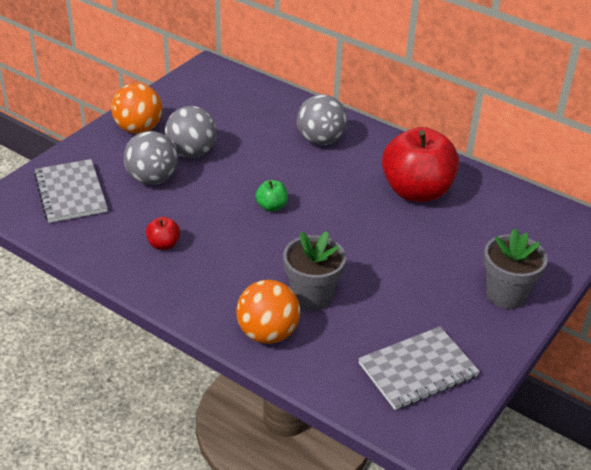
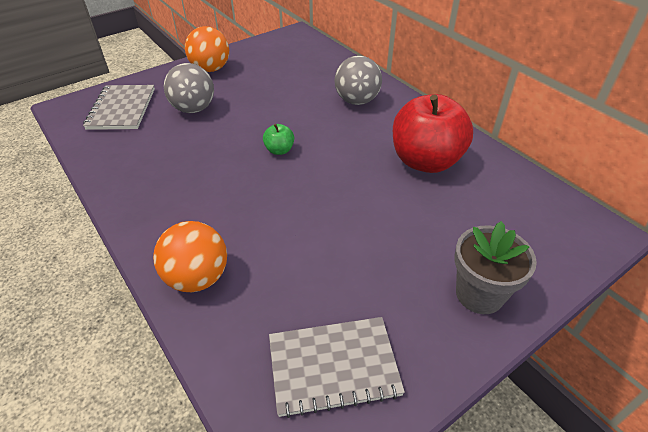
camera: 20 degrees right, 5 degrees up
red apple [146,217,180,250] -> none
grey ball [165,106,217,158] -> none
grey flower pot [283,231,346,311] -> none

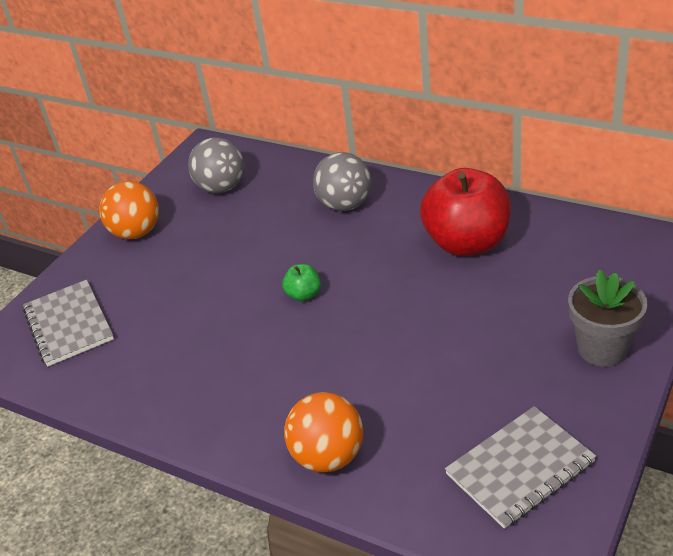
camera: 20 degrees left, 5 degrees down
grey ball [164,63,214,113] -> grey ball moved to [188,137,244,193]

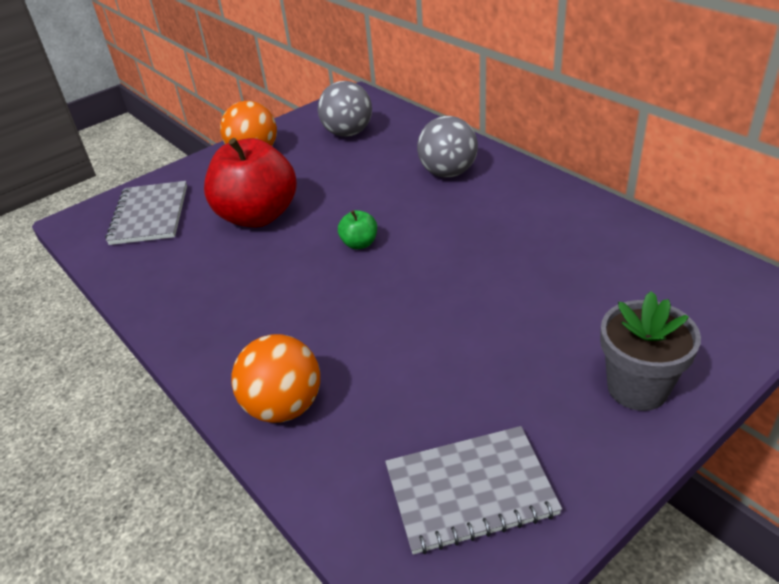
camera: 20 degrees right, 0 degrees up
red apple [420,168,511,256] -> red apple moved to [204,138,297,227]

